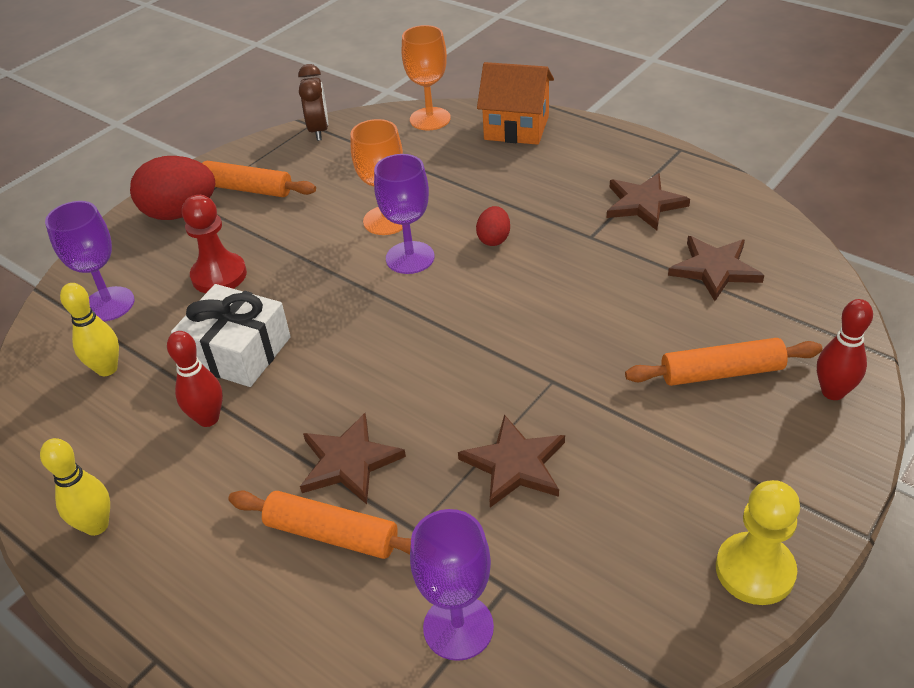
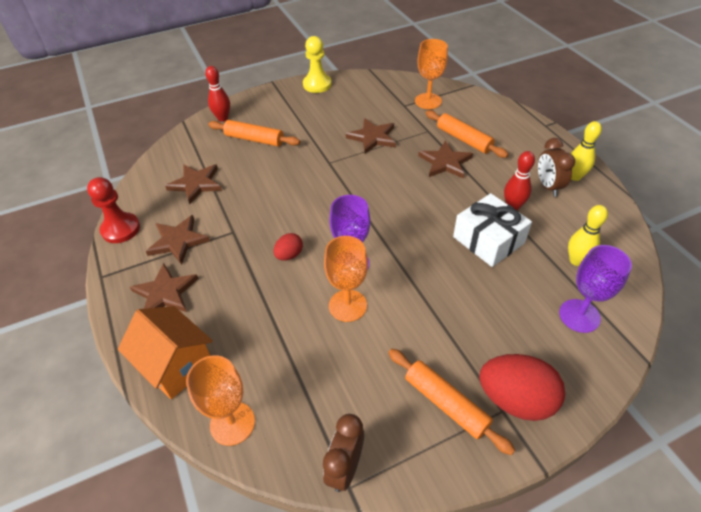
camera: 155 degrees left, 5 degrees up
red pawn [182,195,247,293] -> red pawn moved to [87,177,140,243]
purple goblet [410,509,494,661] -> orange goblet [415,39,448,109]
none -> brown star [130,263,199,312]
none -> brown clock [538,138,575,197]

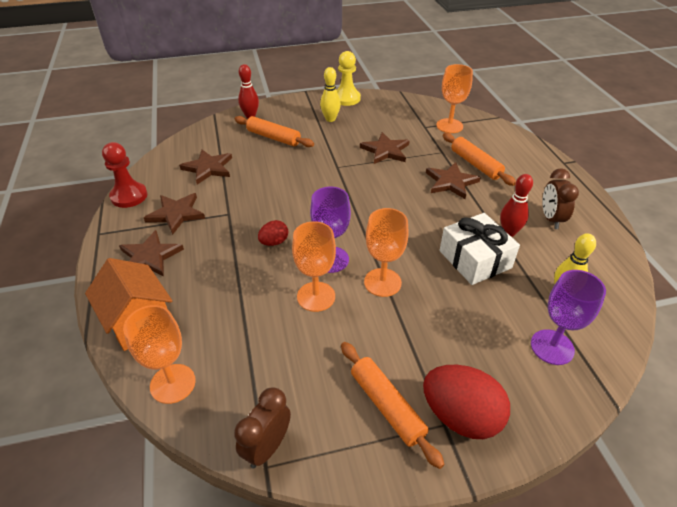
camera: 10 degrees right, 5 degrees down
yellow bowling pin [571,121,602,181] -> yellow bowling pin moved to [320,67,341,122]
none -> orange goblet [364,208,409,297]

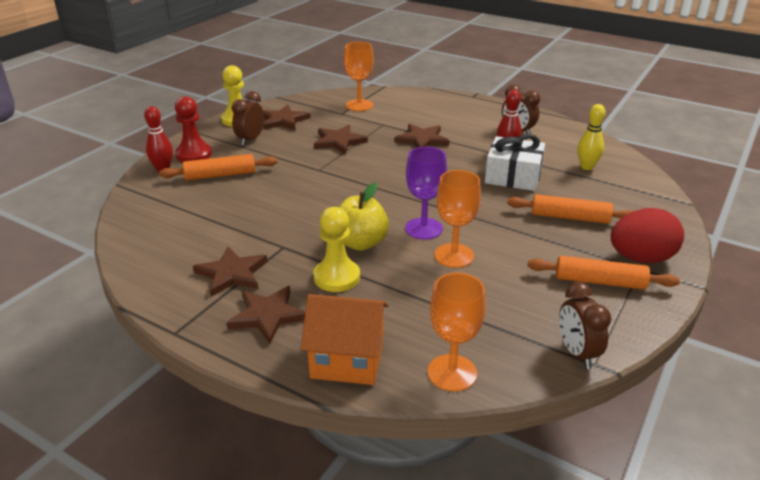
camera: 45 degrees left, 10 degrees down
red pawn [102,142,147,208] -> red pawn moved to [175,96,212,162]
brown star [179,150,232,184] -> brown star moved to [263,105,311,131]
red egg [258,220,288,246] -> yellow apple [339,183,389,251]
yellow bowling pin [320,67,341,122] -> brown clock [232,91,264,146]
orange goblet [364,208,409,297] -> none
orange rolling pin [443,133,516,186] -> orange rolling pin moved to [507,194,633,224]
purple goblet [531,270,606,365] -> none
none -> yellow pawn [313,207,360,292]

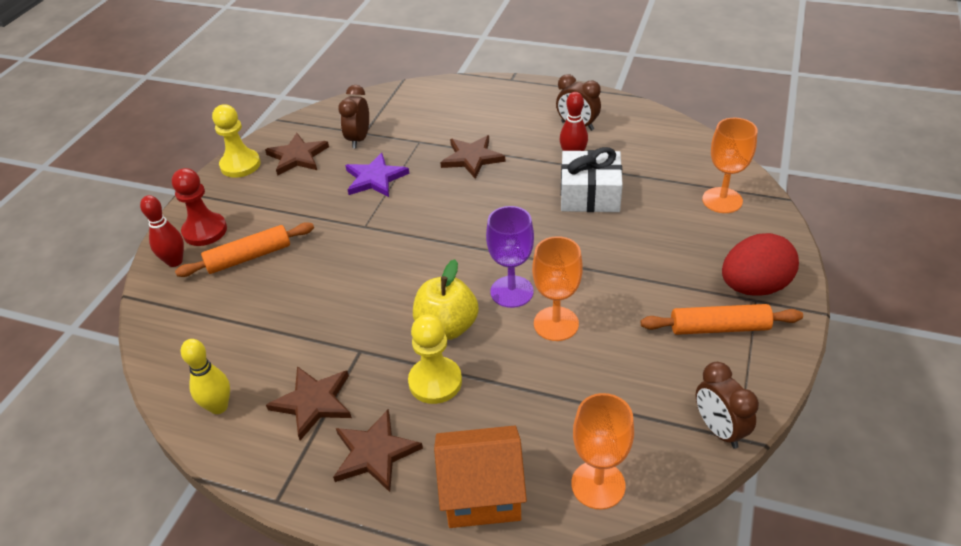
camera: 10 degrees left, 10 degrees up
brown clock [232,91,264,146] -> brown clock moved to [338,85,369,149]
brown star [314,125,368,154] -> purple star [345,153,410,197]
orange goblet [344,42,374,111] -> orange goblet moved to [702,118,758,213]
orange rolling pin [507,194,633,224] -> none
yellow bowling pin [577,104,606,170] -> yellow bowling pin moved to [181,339,230,414]

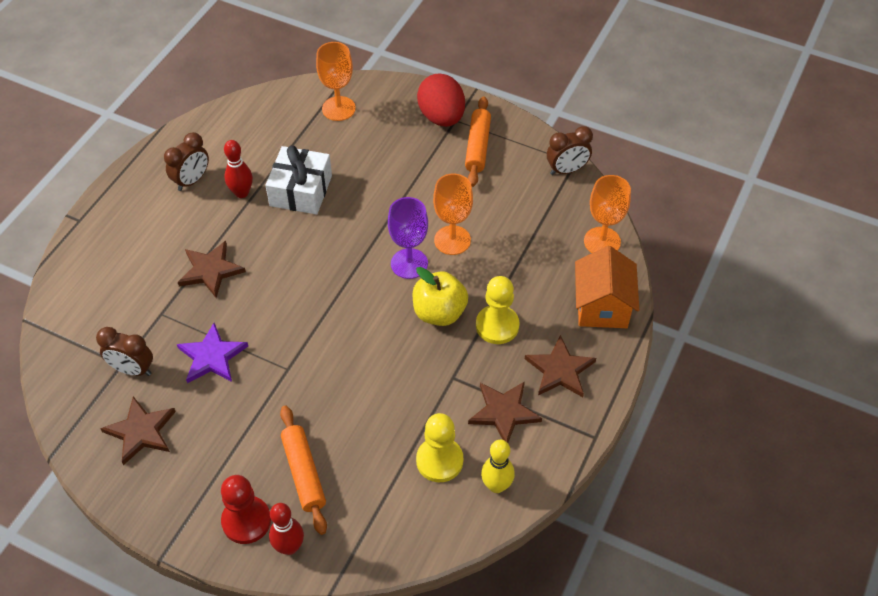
camera: 85 degrees left, 10 degrees up
yellow pawn [212,104,261,178] -> yellow pawn moved to [416,413,463,482]

